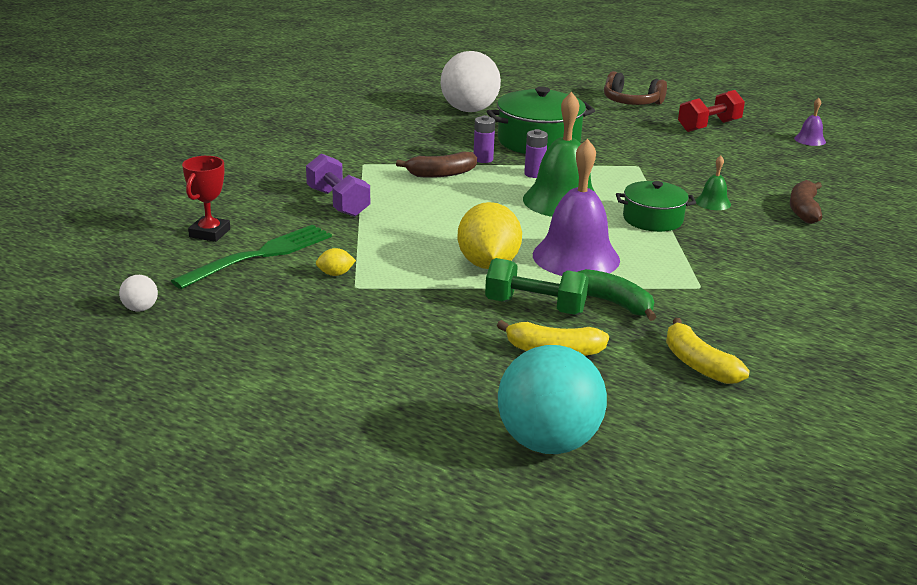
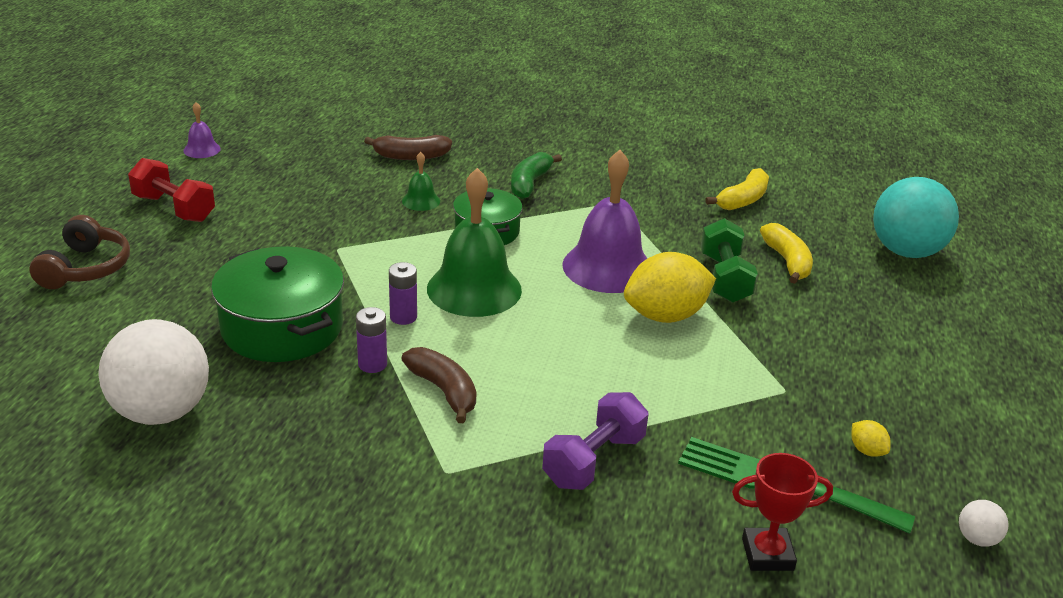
camera: 110 degrees left, 5 degrees up
yellow lemon [316,248,356,276] -> yellow lemon moved to [851,420,891,457]
green banana [578,269,656,321] -> green banana moved to [511,152,562,199]

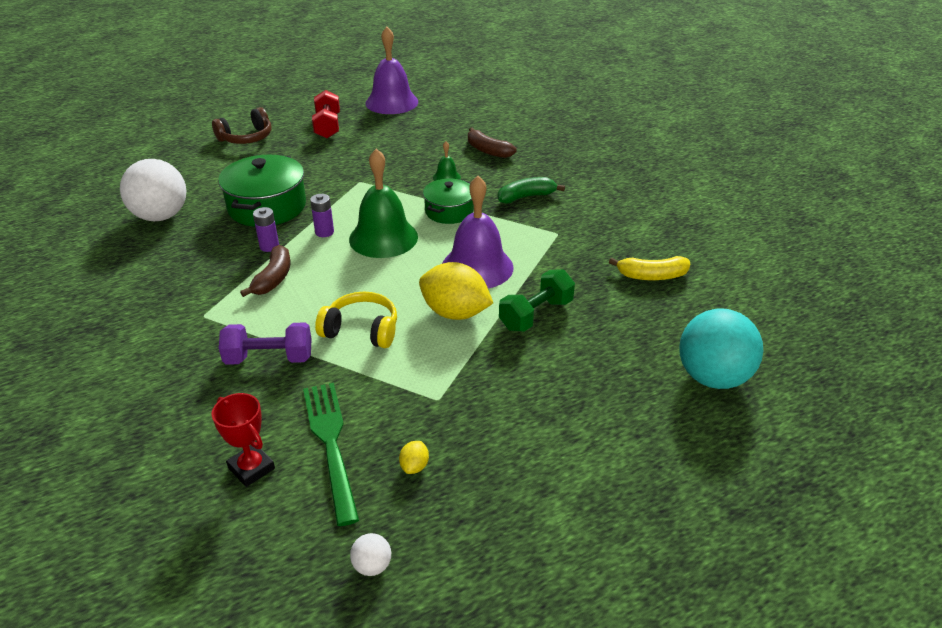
camera: 50 degrees right, 5 degrees up
purple bell [183,102,221,158] -> purple bell [365,27,418,114], size x2.21
yellow banana [760,223,813,284] -> none
none -> yellow headphones [315,292,397,348]

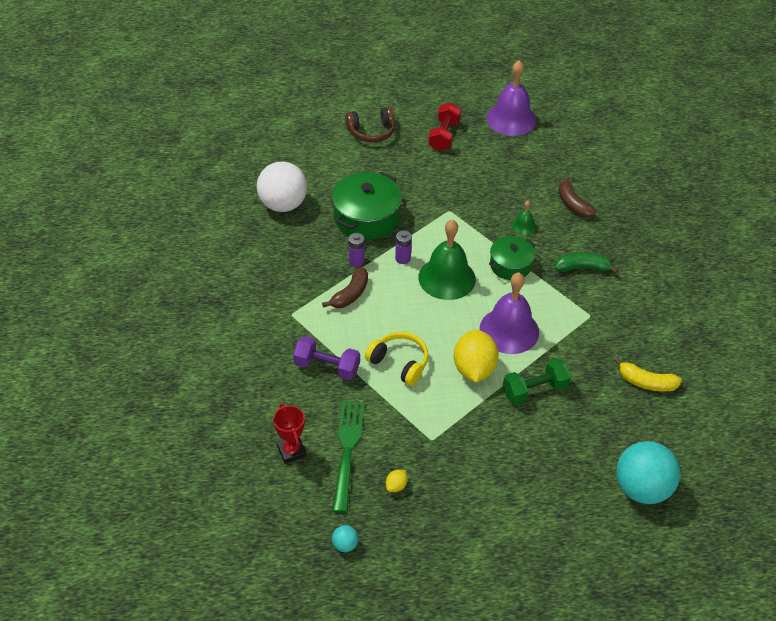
camera: 20 degrees right, 10 degrees up
white ball [350,533,391,576] -> turquoise ball [332,525,358,552]
yellow lemon [419,262,493,320] -> yellow lemon turned 45 degrees clockwise [454,330,499,382]

